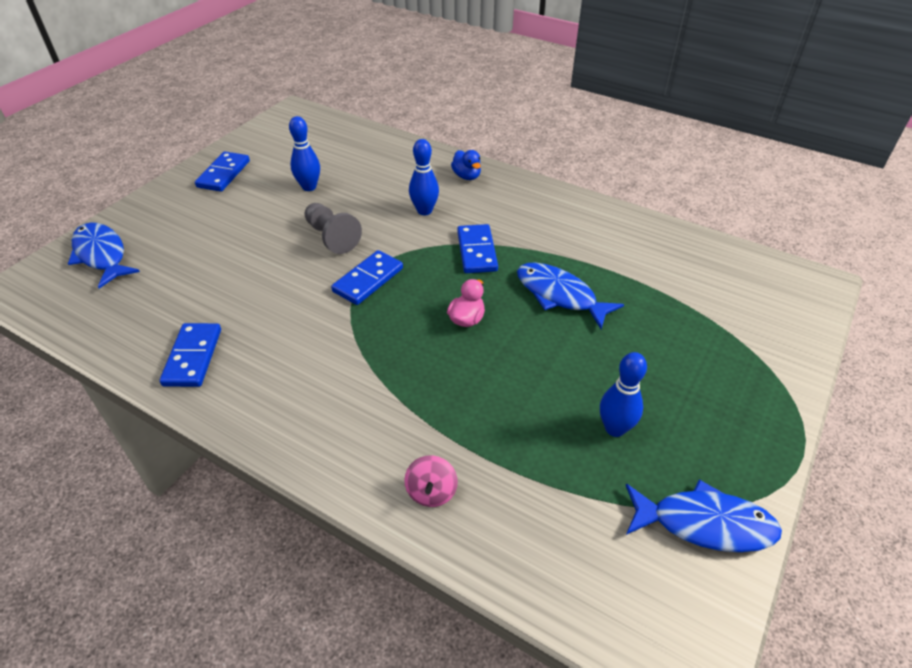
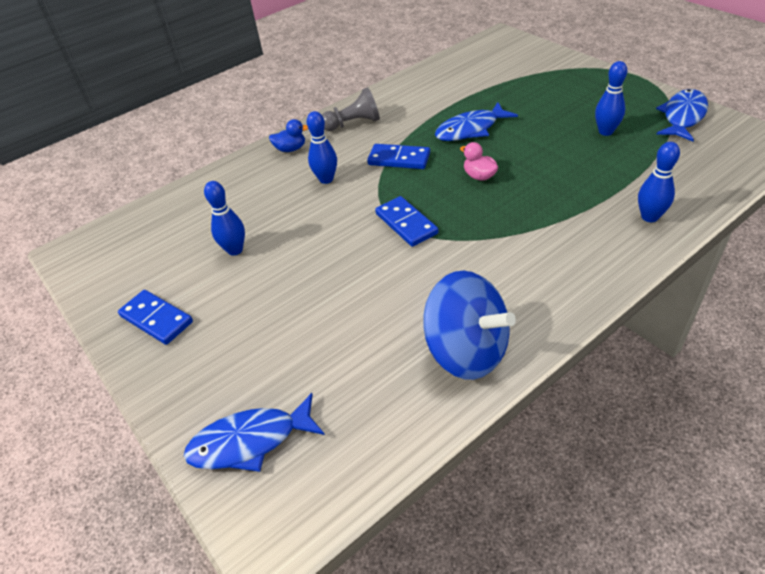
camera: 65 degrees left, 0 degrees up
blue domino [159,323,221,387] -> blue spinning top [423,271,516,380]
grey pawn [305,203,362,254] -> grey pawn moved to [322,87,380,131]
pink spinning top [404,455,458,507] -> blue bowling pin [638,142,680,222]

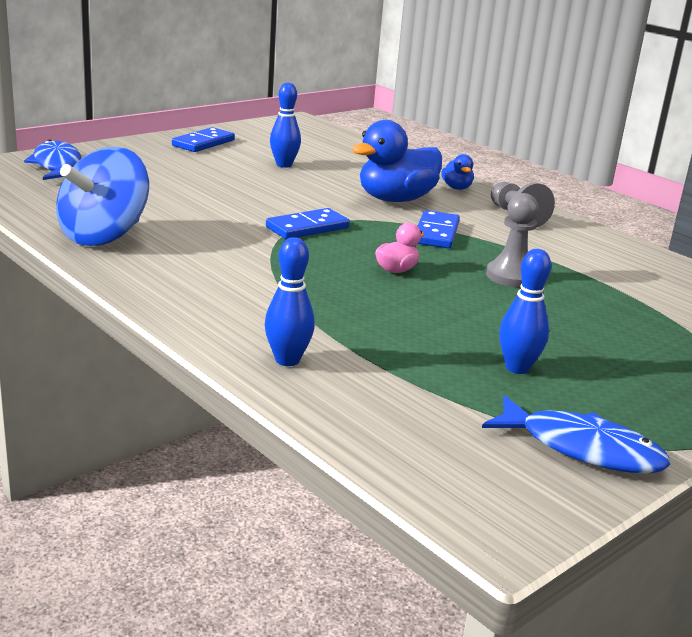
camera: 80 degrees right, 20 degrees down
blue bowling pin [307,111,337,184] -> blue duck [352,120,442,202]
blue fish [435,102,518,141] -> grey pawn [486,193,539,287]

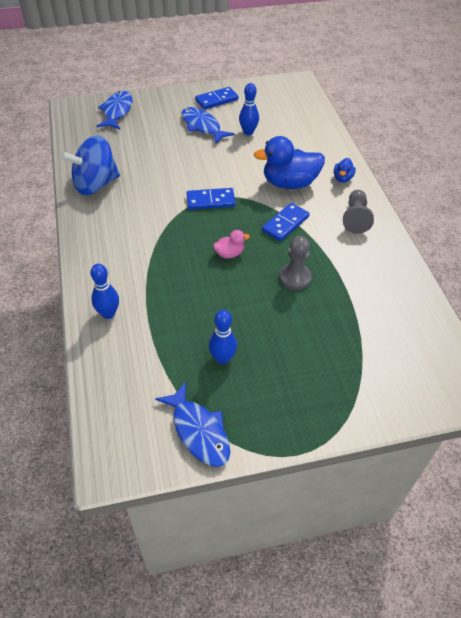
camera: 30 degrees right, 25 degrees up
none -> blue fish [181,107,234,144]

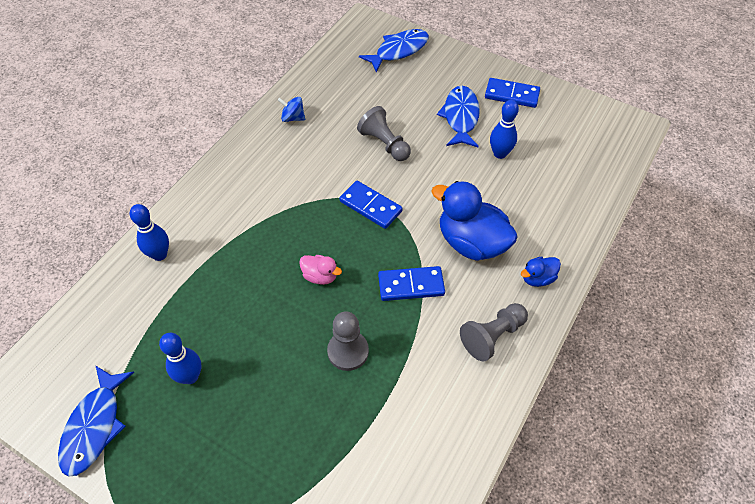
camera: 45 degrees right, 5 degrees up
blue spinning top [60,135,120,195] -> blue spinning top [278,97,305,122], size x0.44
none -> grey pawn [357,106,411,161]

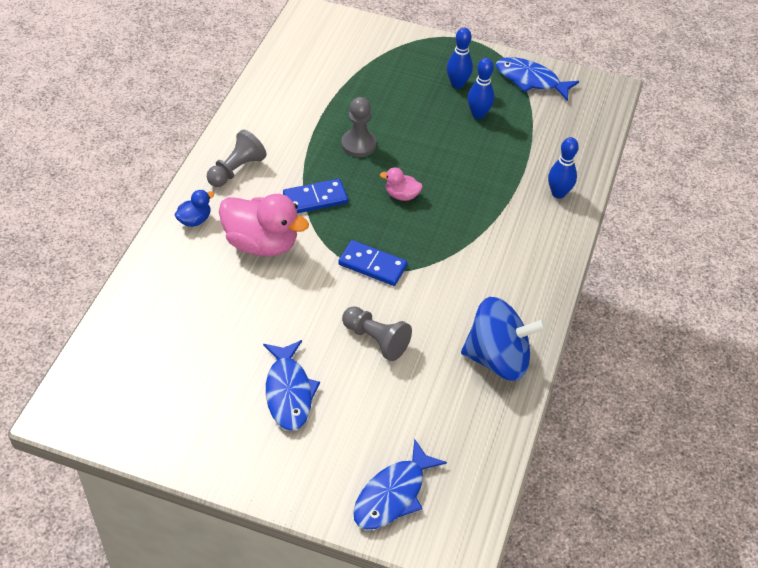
camera: 165 degrees right, 5 degrees down
blue fish [58,365,134,477] -> blue fish turned 60 degrees counterclockwise [496,57,579,101]
blue spinning top [278,97,305,122] -> blue spinning top [461,297,547,381], size x2.29
blue duck [431,181,518,261] -> pink duck [219,194,309,257]
blue domino [485,78,540,108] -> none
blue bowling pin [490,100,519,159] -> blue bowling pin moved to [447,28,473,89]

